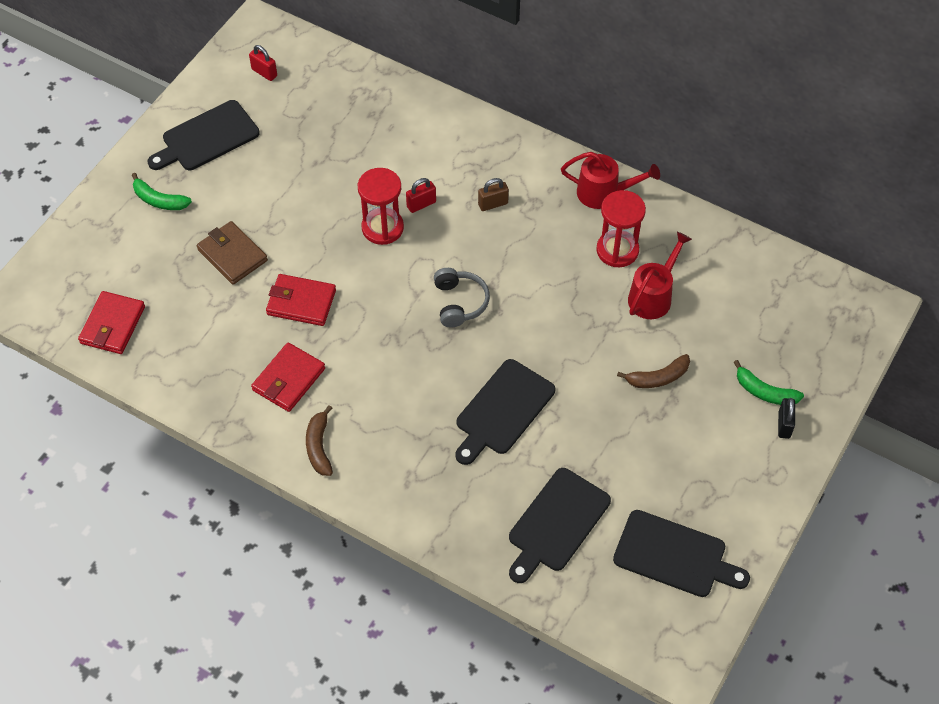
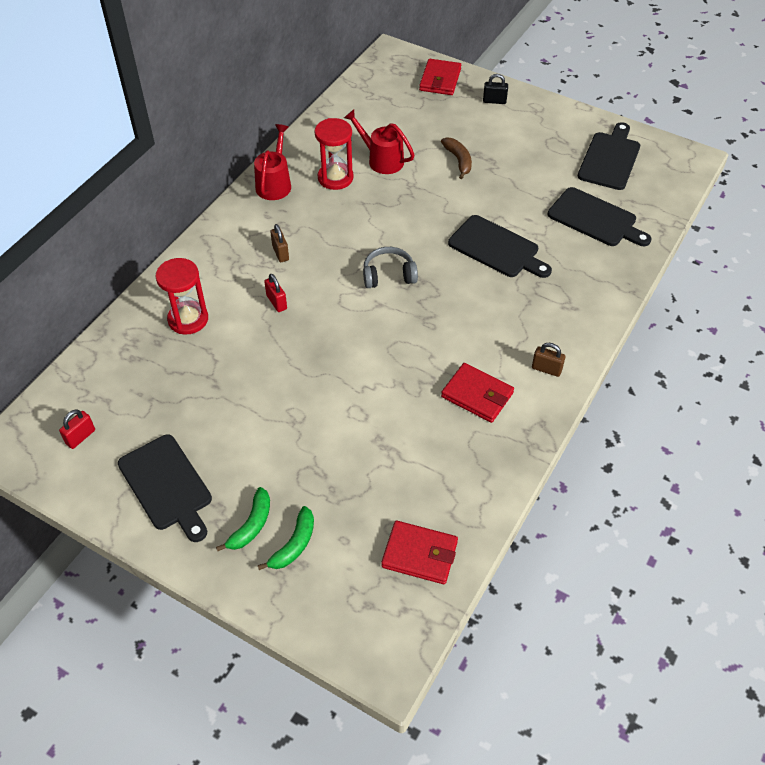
camera: 90 degrees left, 5 degrees down
brown wallet [197,221,268,285] -> none
red wallet [266,274,336,326] -> red wallet moved to [419,59,461,95]
brown banana [306,405,333,476] -> brown padlock [532,343,565,377]
red hourglass [358,168,404,245] -> red hourglass moved to [155,258,208,335]
green banana [733,360,804,405] -> green banana moved to [258,506,314,570]

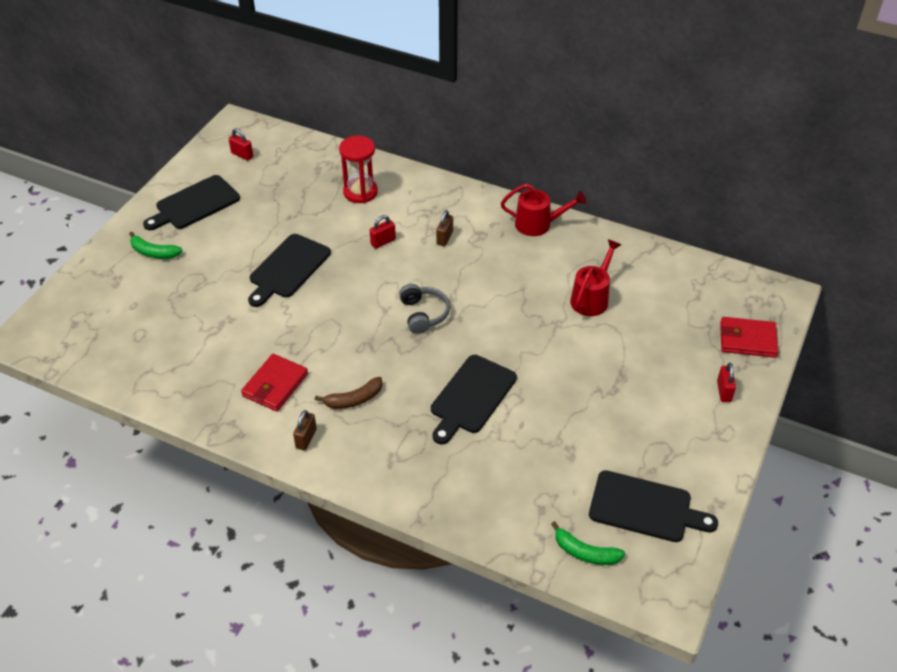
camera: 85 degrees right, 5 degrees down
green banana [258,506,314,570] -> green banana moved to [551,521,625,565]
brown padlock [270,224,289,262] -> brown padlock turned 45 degrees counterclockwise [436,210,453,246]
red hourglass [314,118,354,190] -> none
red wallet [381,521,458,584] -> none
brown banana [441,137,472,179] -> brown banana moved to [315,377,383,409]
black padlock [483,74,508,104] -> red padlock [717,363,736,402]
black cutting board [548,187,651,246] -> black cutting board moved to [248,234,331,307]

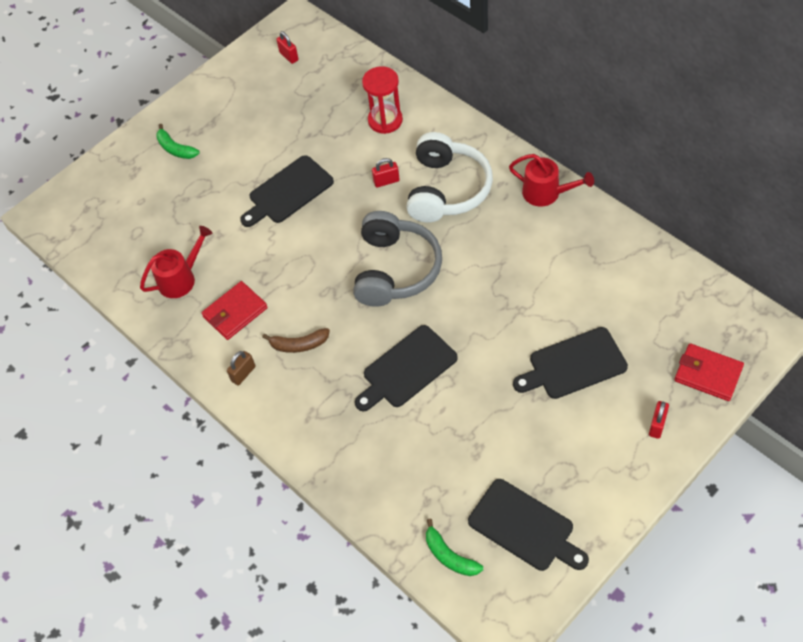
camera: 25 degrees right, 10 degrees up
black cutting board [143,175,240,230] -> black cutting board moved to [513,327,628,399]
grey headphones [399,284,450,334] -> grey headphones [353,211,442,307], size x1.81
brown padlock [436,210,453,246] -> white headphones [406,132,493,222]
red watering can [570,239,621,316] -> red watering can moved to [140,226,213,298]

